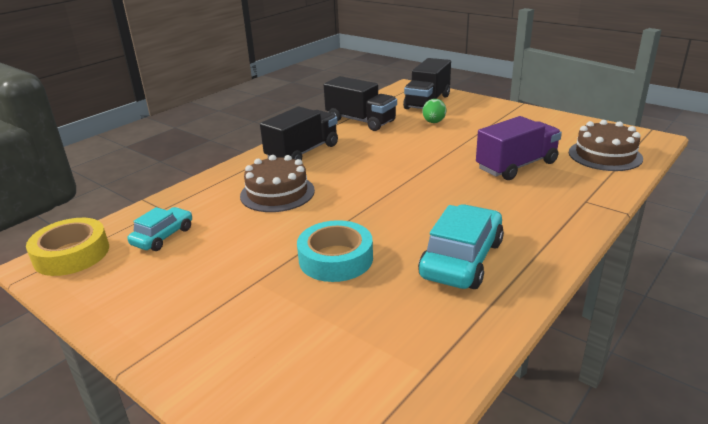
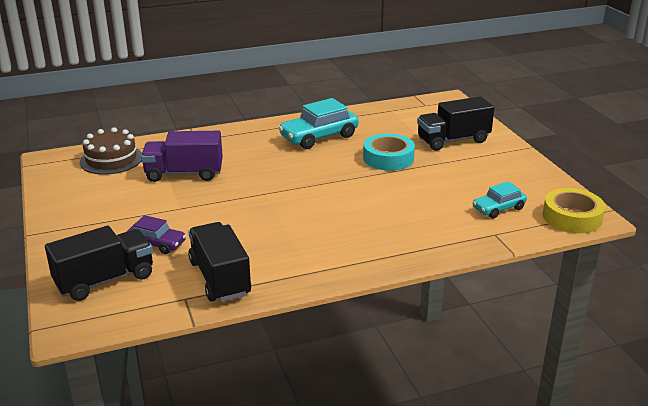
camera: 150 degrees left, 0 degrees up
brown cake [240,155,315,212] -> none
black truck [260,107,338,160] -> black truck moved to [417,97,494,151]
green egg [422,99,446,123] -> purple car [127,215,186,254]

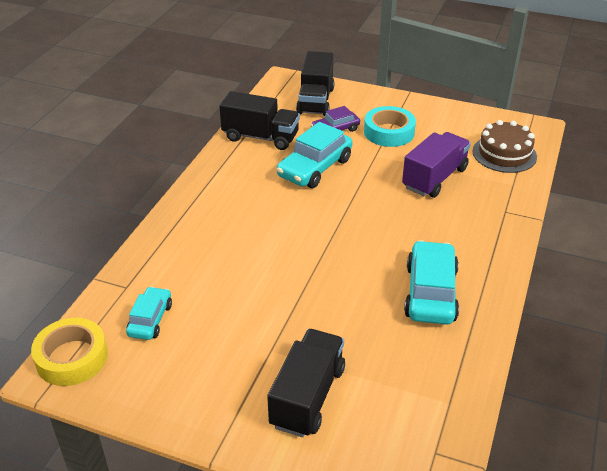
camera: 130 degrees right, 10 degrees up
turquoise tape [363,134,415,171] -> turquoise tape moved to [364,106,416,147]
none -> turquoise car [277,122,353,188]

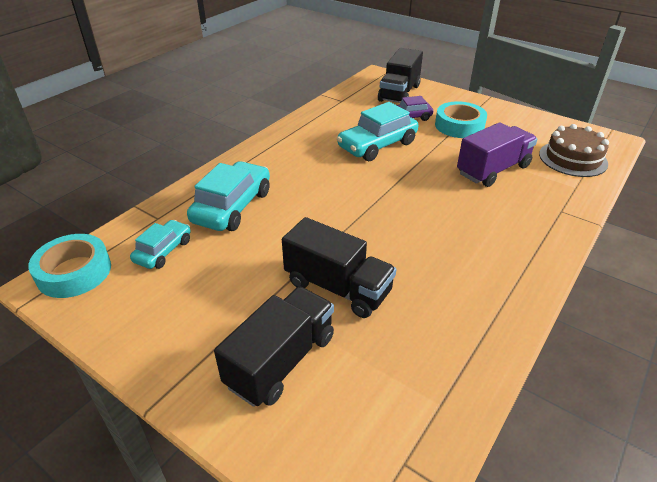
camera: 15 degrees right, 0 degrees up
yellow tape [31,318,108,386] -> turquoise tape [28,234,111,298]
black truck [219,91,300,150] -> black truck moved to [282,217,396,318]
turquoise car [404,240,459,325] -> turquoise car moved to [187,161,270,231]

